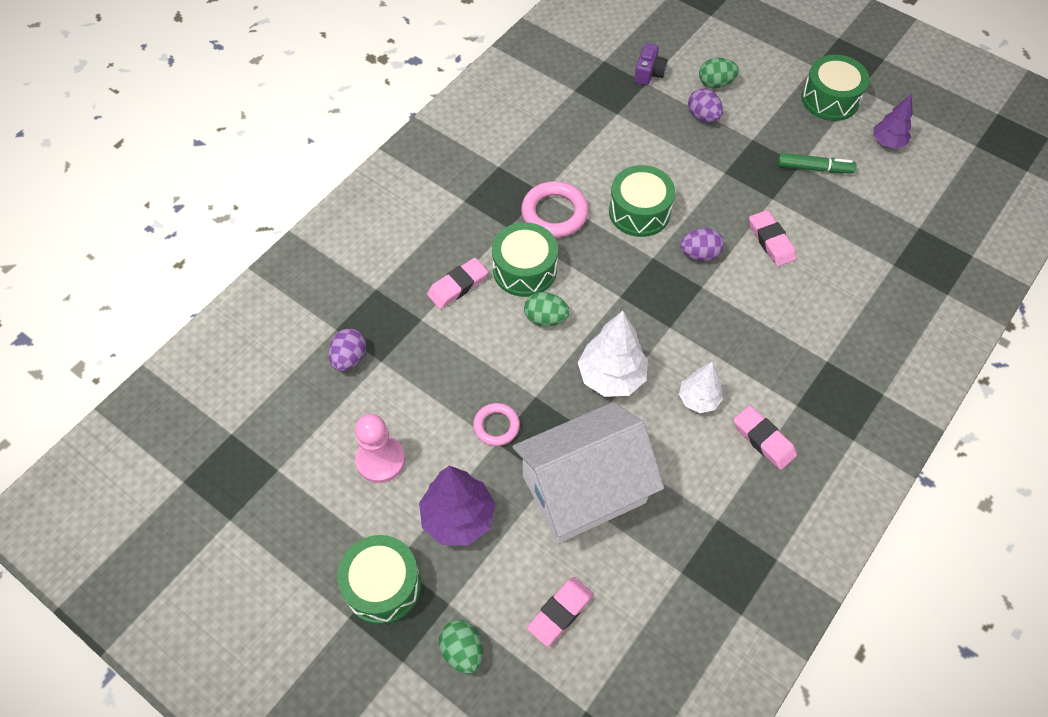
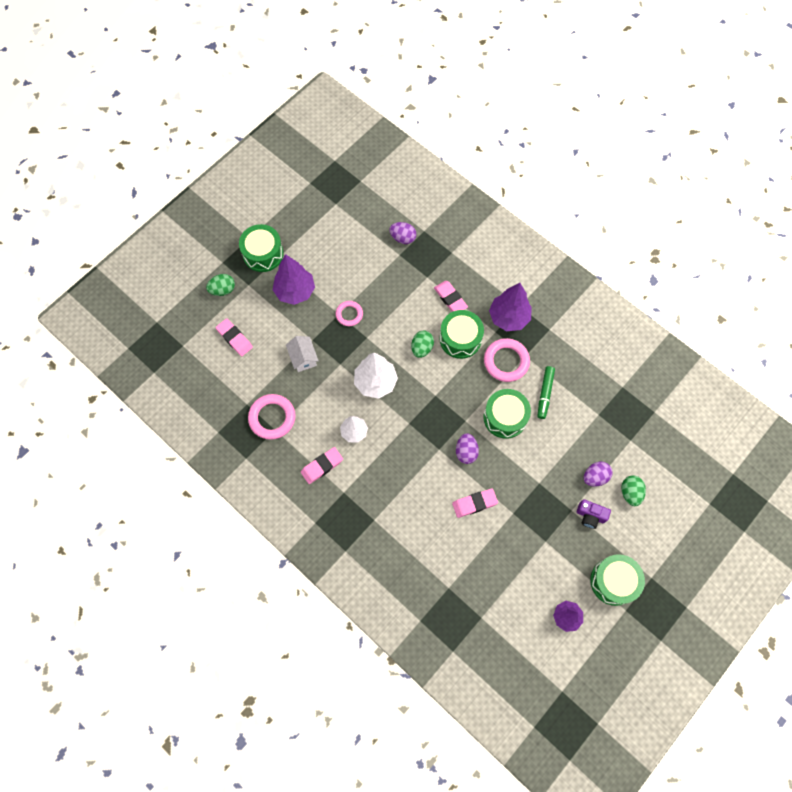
camera: 95 degrees right, 10 degrees up
pink pawn [355,414,405,483] -> none
white house [513,402,664,543] -> white house [286,336,319,372], size x0.43
purple camera [634,43,667,85] -> purple camera moved to [577,499,611,529]
green marker [777,153,856,174] -> green marker moved to [537,366,555,419]
none -> pink ring [248,394,296,440]
none -> purple tree [489,283,531,331]

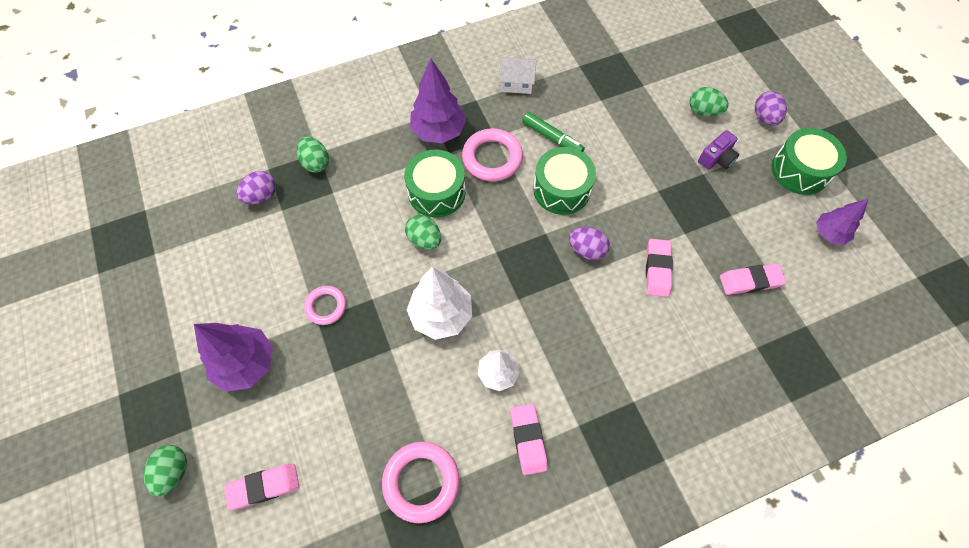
camera: 65 degrees left, 5 degrees down
green drum [239,224,284,272] -> none
white house [286,336,319,372] -> white house moved to [499,57,536,94]
pink eraser [434,281,468,312] -> pink eraser moved to [720,264,786,295]
purple egg [583,462,613,487] -> purple egg moved to [755,91,787,126]
none -> green egg [297,137,329,173]

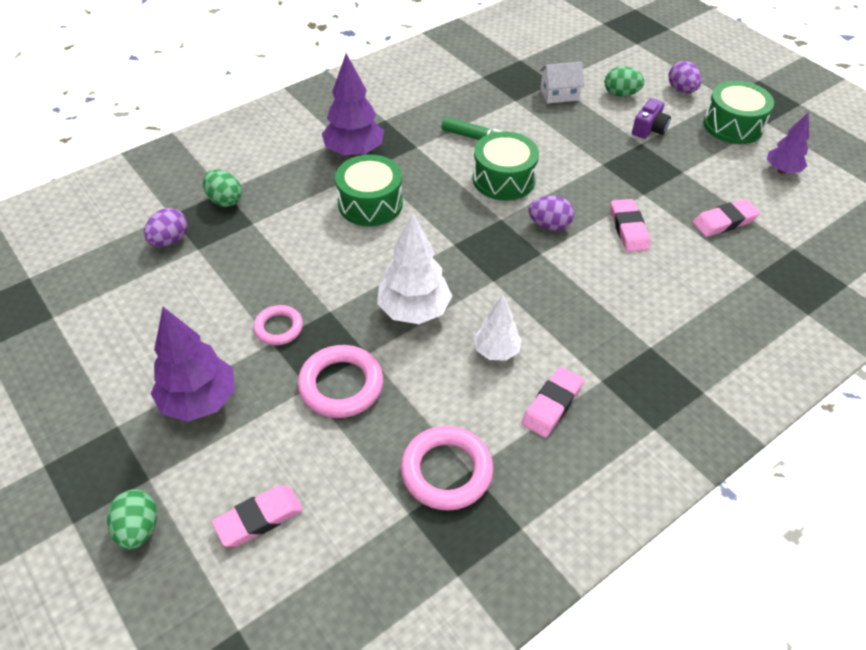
camera: 15 degrees left, 15 degrees down
green egg [405,215,441,250] -> none
pink ring [462,128,523,181] -> pink ring moved to [298,345,383,418]
white house [499,57,536,94] -> white house moved to [540,62,585,104]
pink eraser [510,403,548,475] -> pink eraser turned 60 degrees clockwise [522,367,584,437]

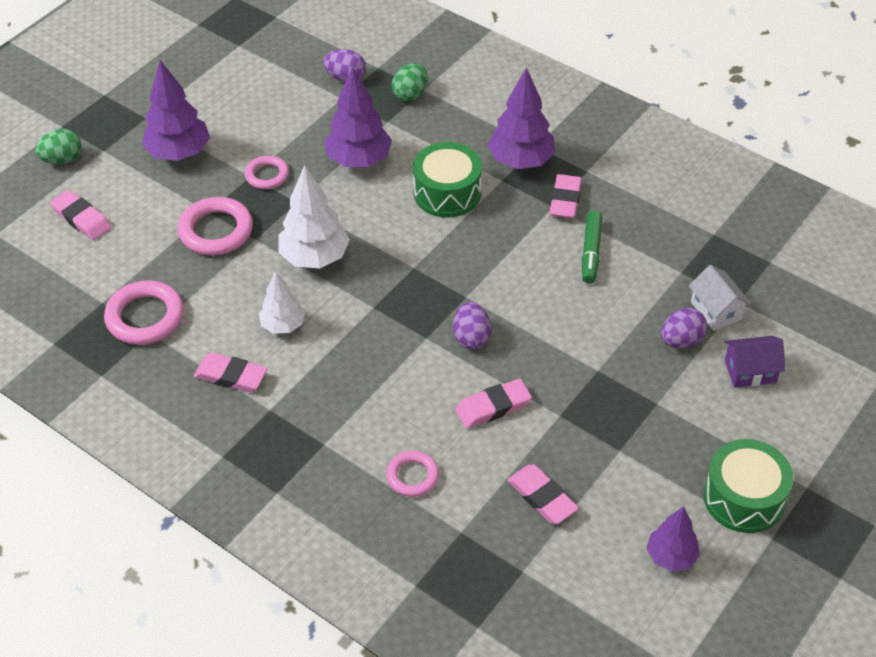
camera: 75 degrees right, 0 degrees up
green drum [473,131,539,201] -> none
green egg [604,66,645,97] -> purple house [725,336,785,388]
purple camera [632,98,671,139] -> none
purple egg [668,61,702,93] -> purple egg moved to [661,308,707,348]
none -> purple tree [324,66,392,167]
none -> pink ring [386,451,439,497]
none -> pink eraser [549,174,582,218]

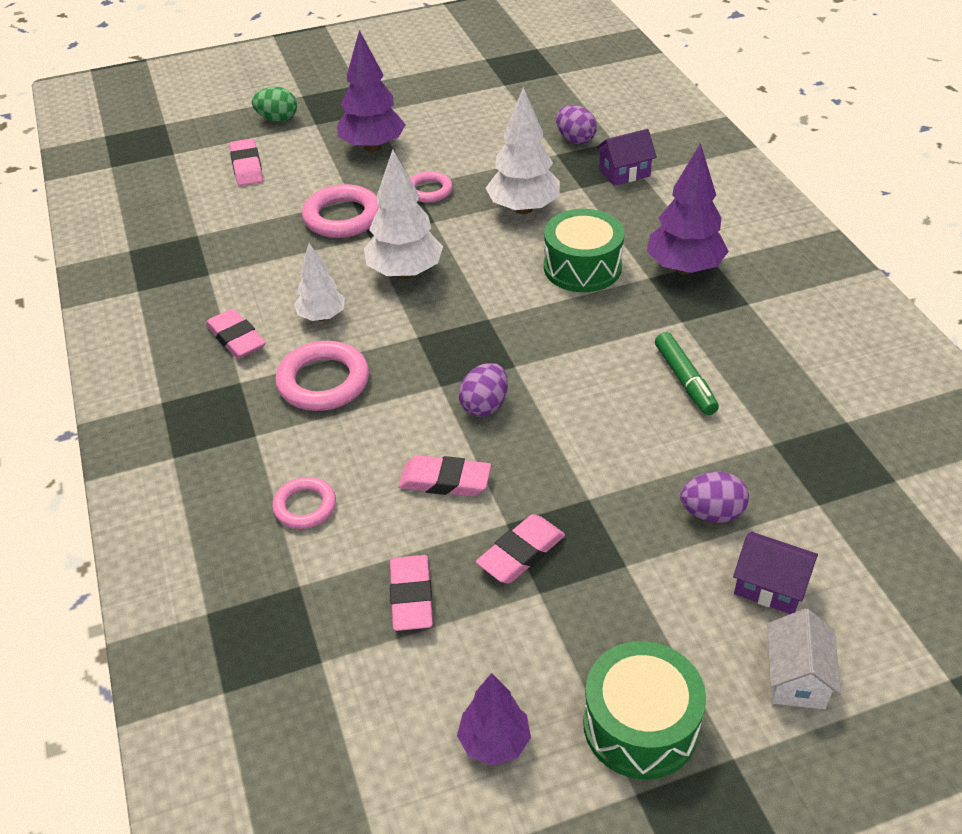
camera: 35 degrees right, 5 degrees down
pink ring [104,280,184,345] -> pink ring moved to [275,341,369,411]
purple tree [324,66,392,167] -> white tree [486,87,560,214]
green egg [392,63,427,101] -> purple house [596,129,657,186]
pink eraser [549,174,582,218] -> pink eraser moved to [476,514,565,584]
green marker [582,210,602,284] -> green marker turned 60 degrees counterclockwise [655,332,719,415]
white house [689,265,751,331] -> white house moved to [767,608,841,709]

